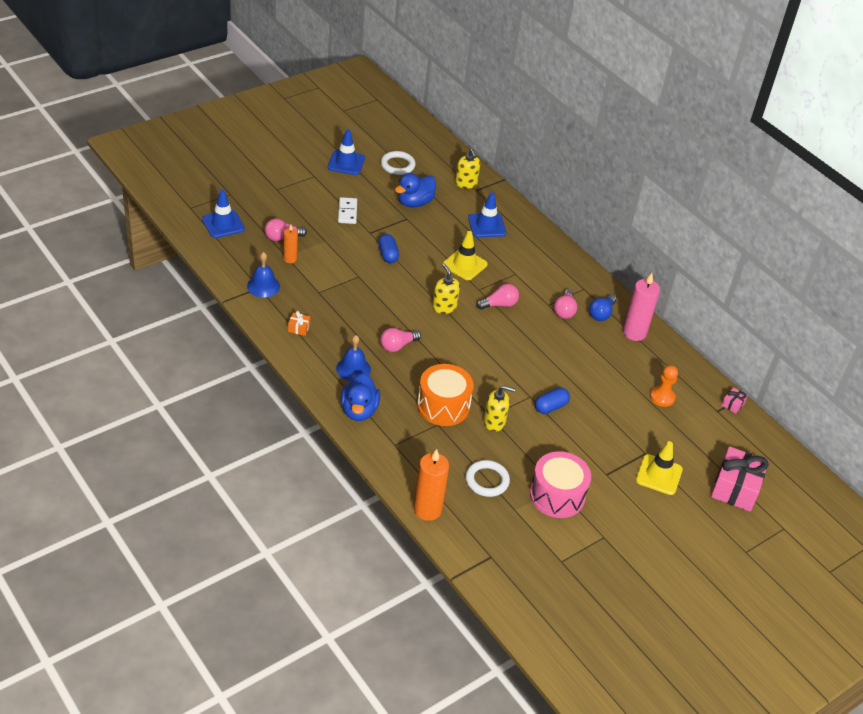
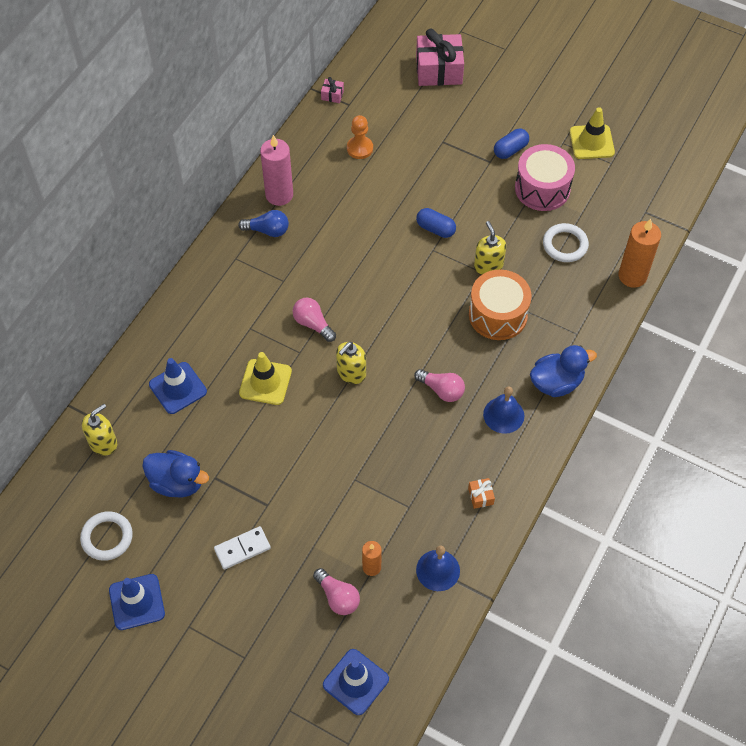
camera: 110 degrees left, 15 degrees up
blue capsule [378,234,399,263] -> blue capsule moved to [494,129,529,159]
pink light bulb [554,289,577,319] -> none
yellow traffic cone [636,441,683,495] -> yellow traffic cone moved to [570,107,615,159]

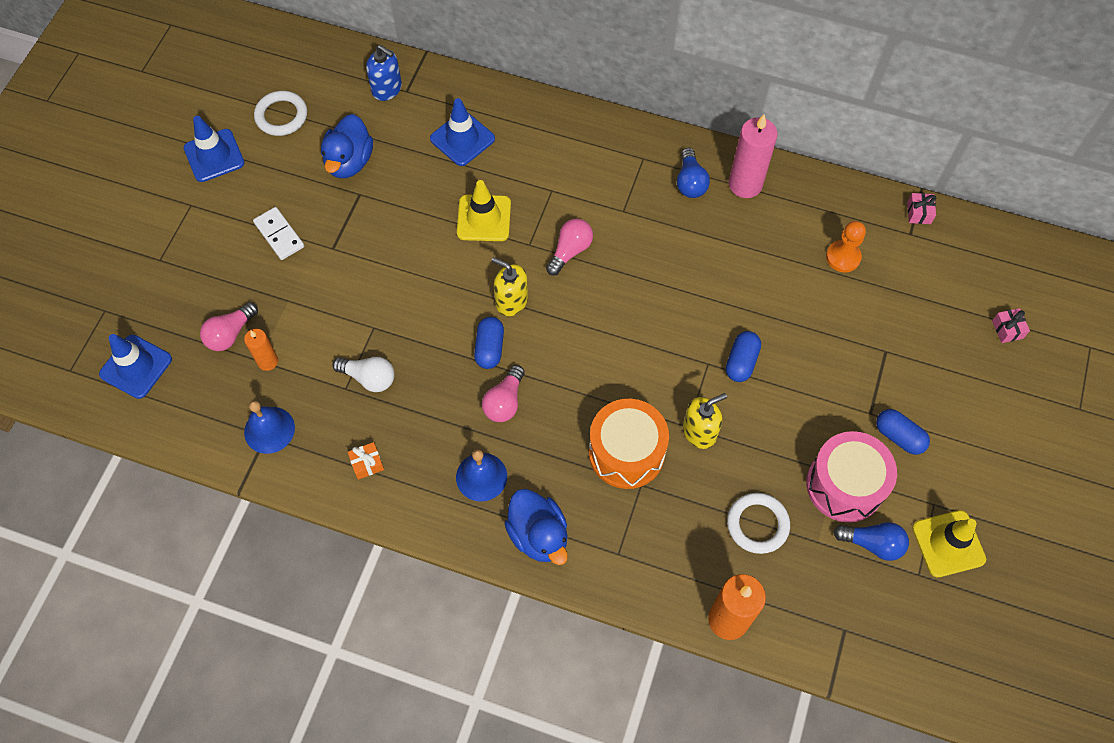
camera: 80 degrees right, 5 degrees up
yellow soap dispenser [82,404,117,456] -> blue soap dispenser [366,45,402,101]
pink gift [416,28,464,86] -> pink gift [992,308,1030,343], size x0.43
none -> white light bulb [332,357,395,392]
none -> blue capsule [474,317,504,369]
none -> blue light bulb [833,522,909,561]

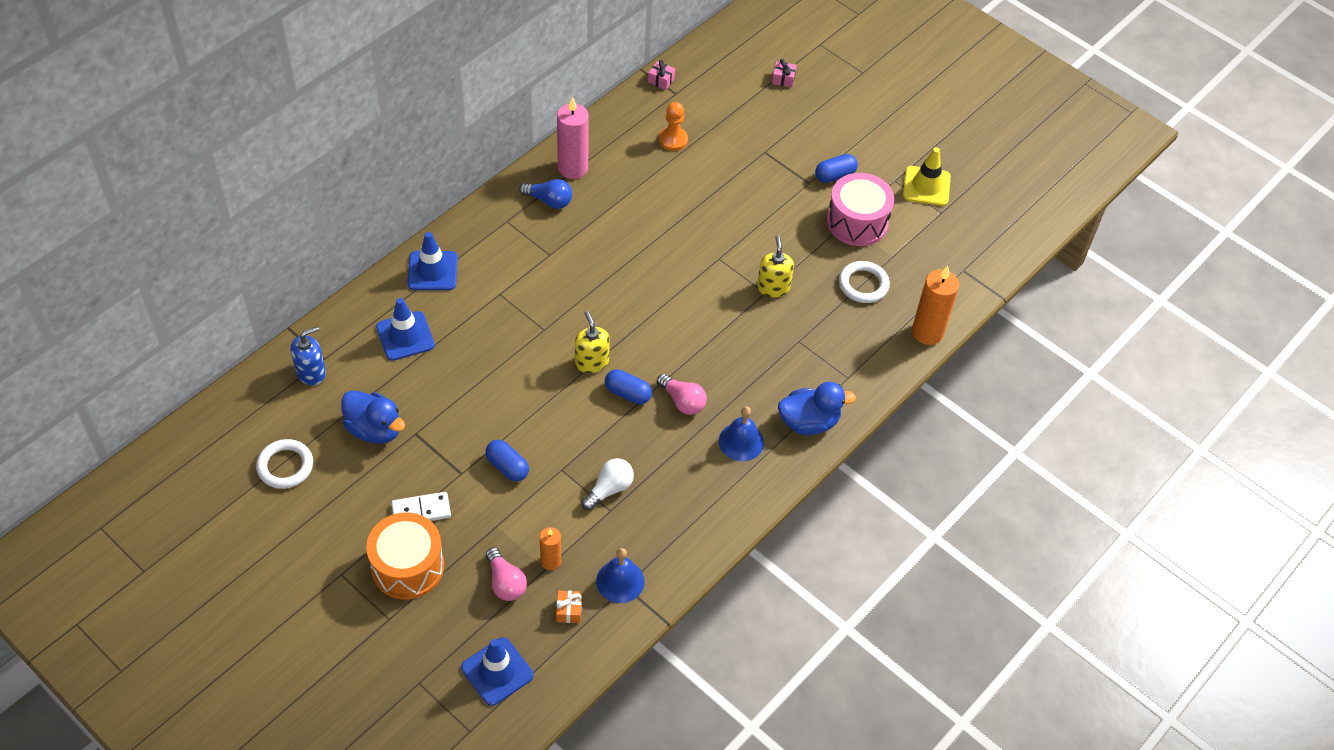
camera: 70 degrees left, 10 degrees down
blue traffic cone [183,116,244,182] -> blue traffic cone moved to [407,232,458,290]
orange gift [348,442,384,480] -> orange gift moved to [556,591,582,623]
yellow traffic cone [457,180,511,241] -> none
yellow soap dispenser [491,257,528,316] -> yellow soap dispenser turned 105 degrees clockwise [575,311,610,373]
pink light bulb [546,219,593,276] -> none
orange drum [589,399,669,489] -> orange drum moved to [366,512,444,599]
blue capsule [726,331,761,382] -> blue capsule moved to [485,440,529,482]
blue light bulb [833,522,909,561] -> none

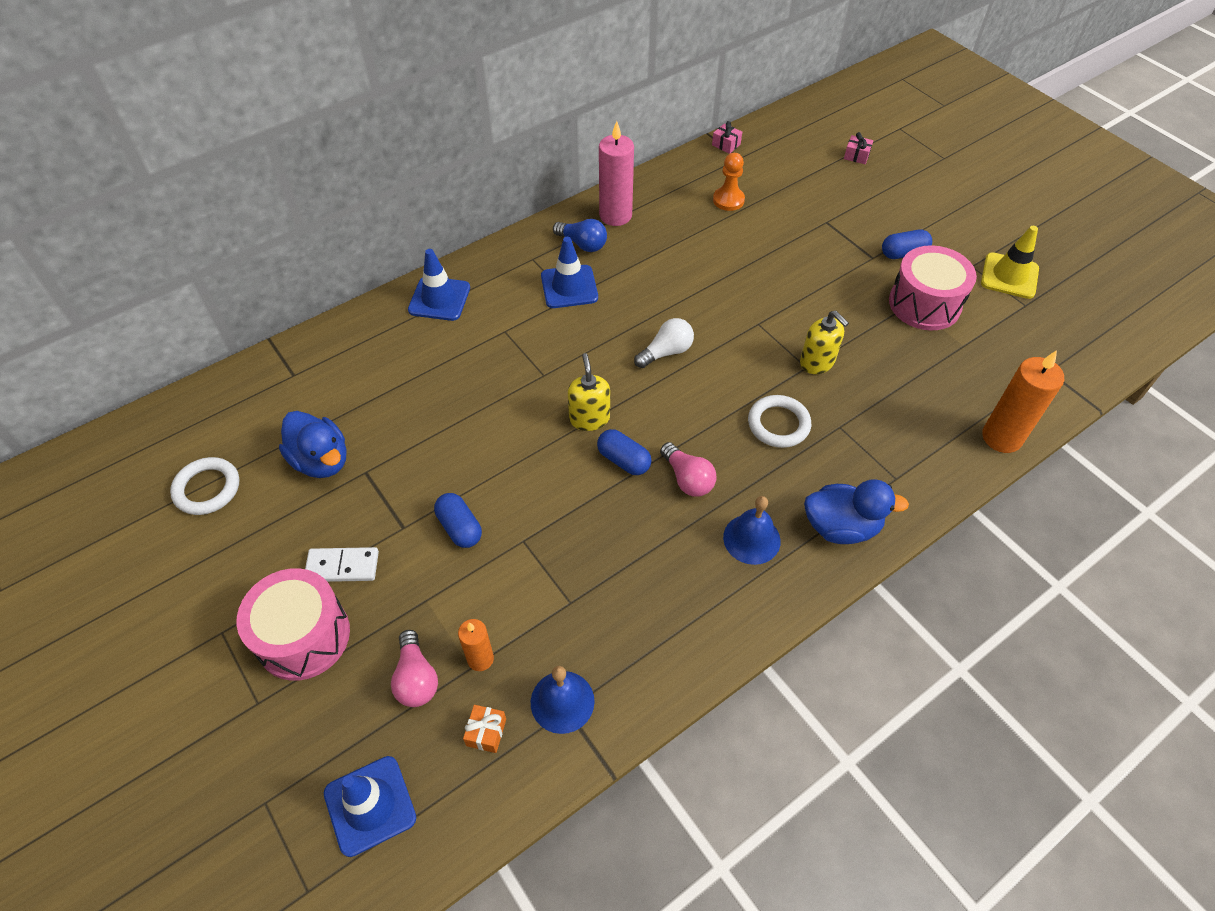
camera: 15 degrees right, 0 degrees up
blue soap dispenser [291,326,326,386] -> none
orange drum [366,512,444,599] -> pink drum [237,568,350,681]
blue traffic cone [376,298,435,361] -> blue traffic cone moved to [541,237,598,308]
white light bulb [581,458,634,511] -> white light bulb moved to [634,318,694,368]
yellow soap dispenser [757,235,794,297] -> yellow soap dispenser turned 135 degrees clockwise [800,311,849,374]
white ring [839,261,890,303] -> white ring moved to [748,395,811,448]

